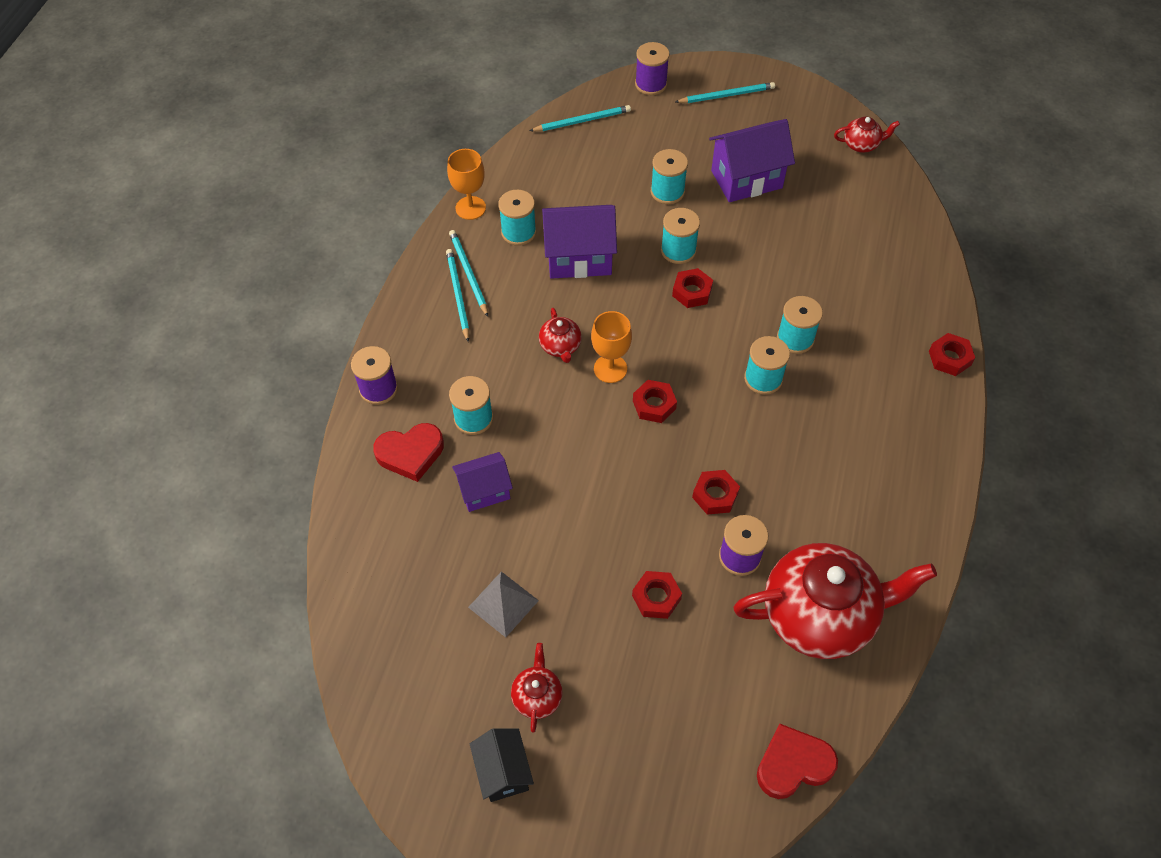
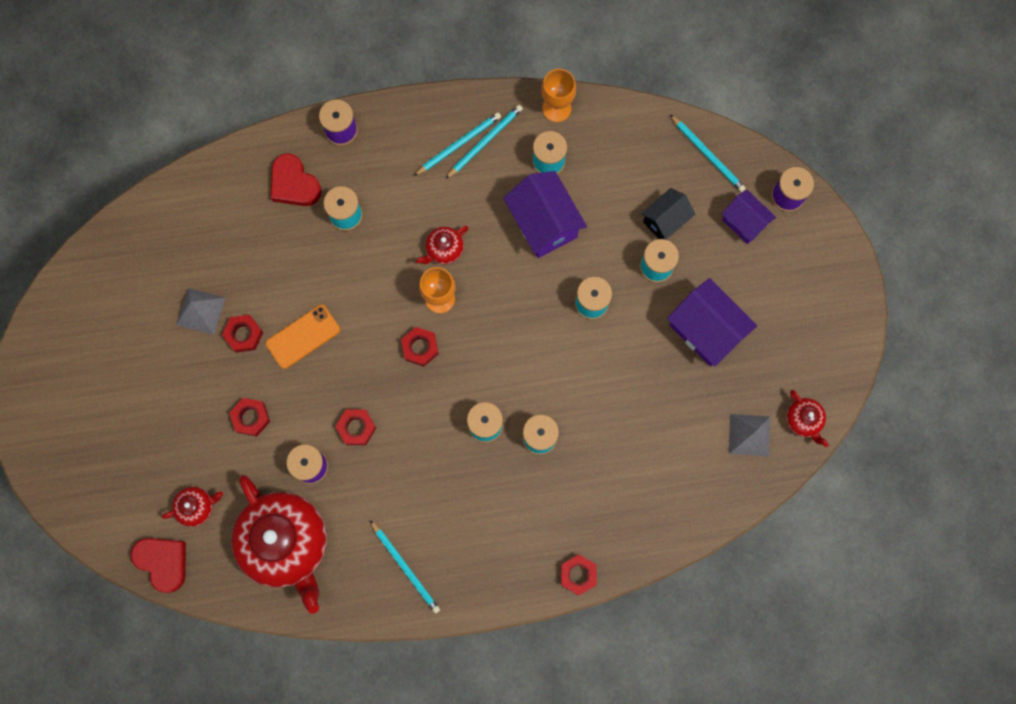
camera: 65 degrees right, 20 degrees up
purple house [452,452,513,512] -> purple house moved to [722,190,776,244]
black house [470,729,534,802] -> black house moved to [641,188,695,240]
red teapot [511,643,562,732] -> red teapot moved to [162,487,223,527]
red nut [672,268,713,308] -> red nut moved to [222,315,263,353]
turquoise pencil [675,82,775,103] -> turquoise pencil moved to [370,520,440,614]
none -> orange phone [266,305,340,369]
none -> grey pyramid [729,414,770,456]

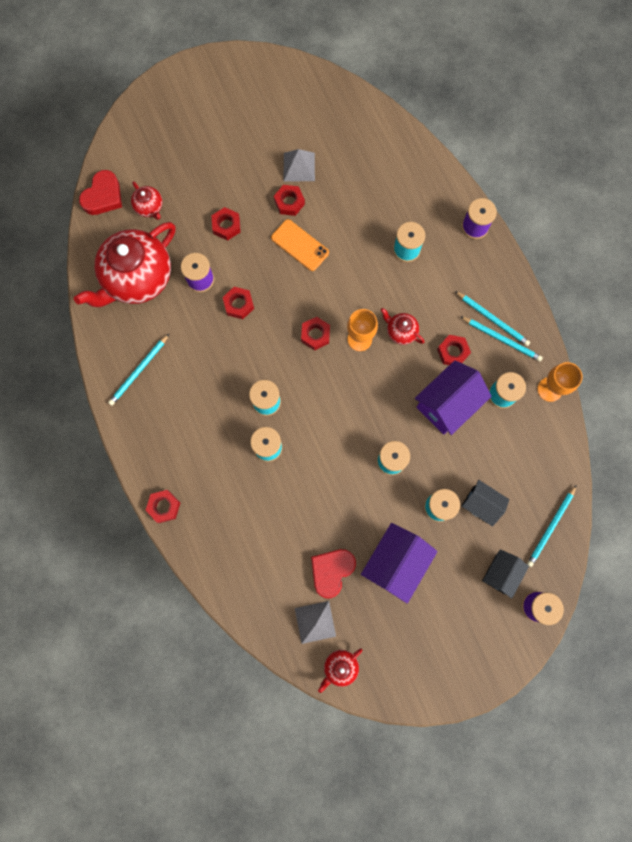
camera: 75 degrees right, 0 degrees up
red heart [271,153,322,206] -> red heart moved to [311,549,356,598]
purple house [722,190,776,244] -> black house [482,549,529,599]
none -> red nut [437,335,471,365]

